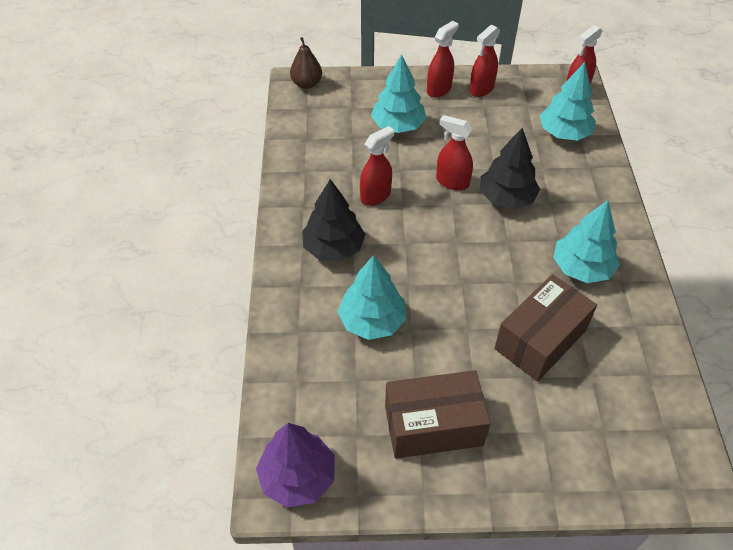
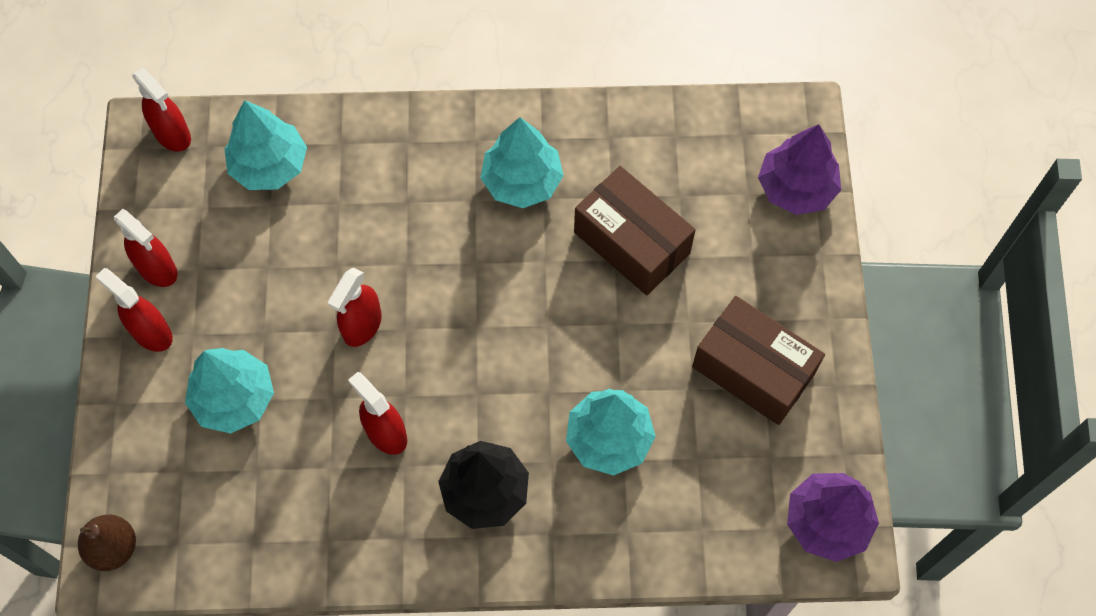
camera: 90 degrees left, 15 degrees up
brown box [385,370,491,458] -> brown box turned 45 degrees counterclockwise [692,296,825,425]
black tree [480,128,540,209] -> none
none -> purple tree [758,124,841,215]

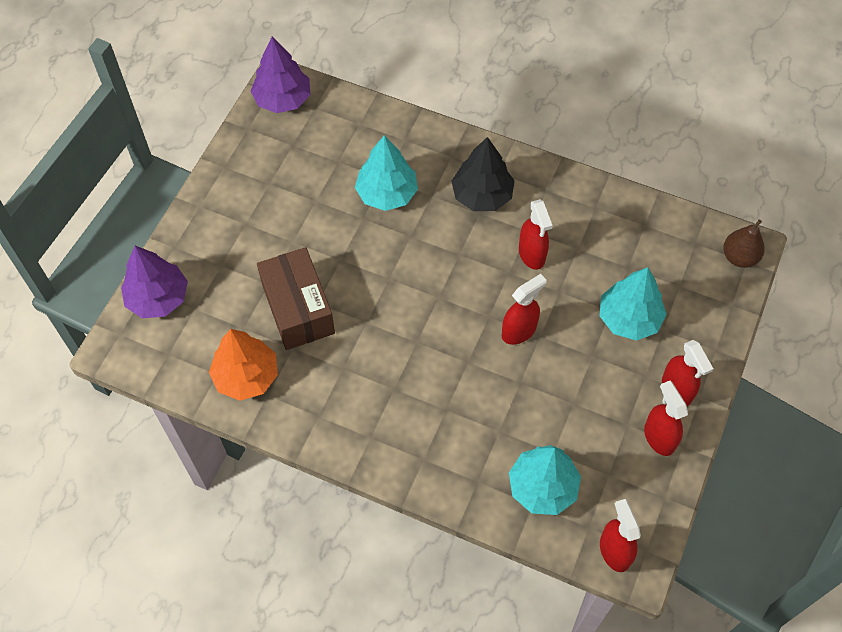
camera: 155 degrees left, 5 degrees down
turquoise tree [481,117,564,208] -> none
brown box [692,296,825,425] -> none
none -> orange tree [209,329,278,401]

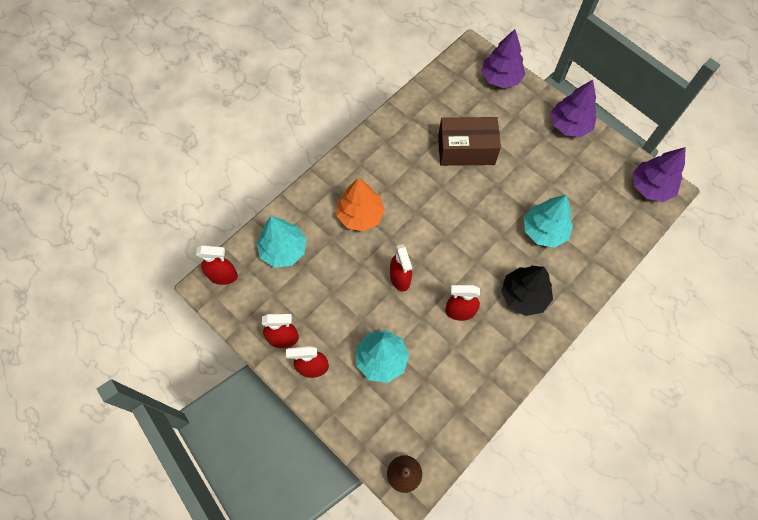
camera: 110 degrees right, 5 degrees up
orange tree [209,329,278,401] -> orange tree moved to [336,178,385,231]
none -> purple tree [551,80,597,137]

